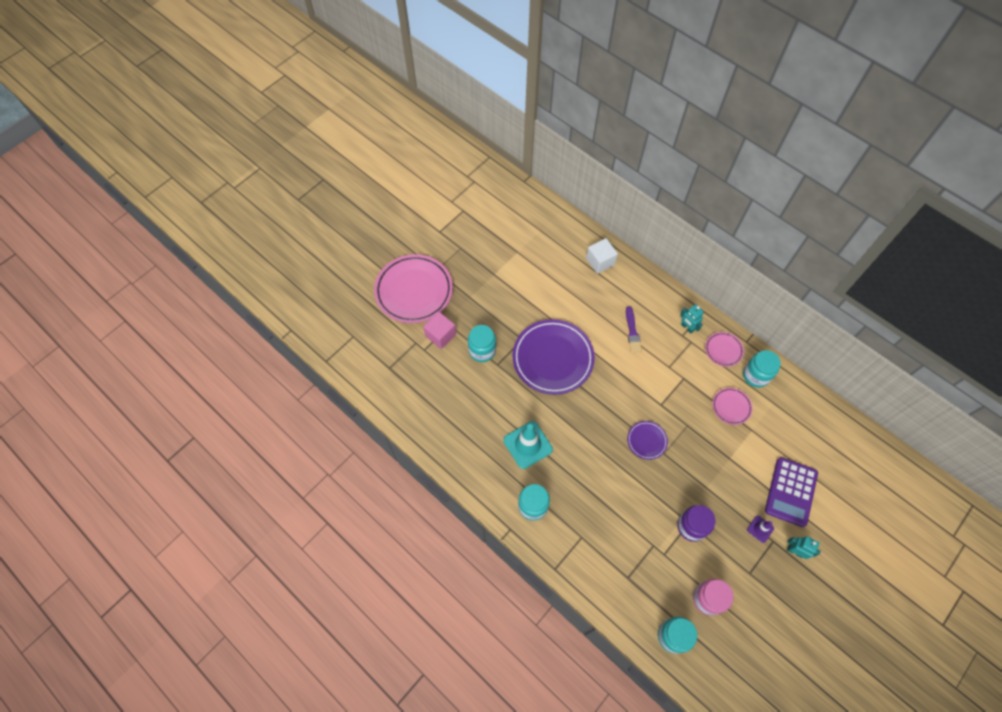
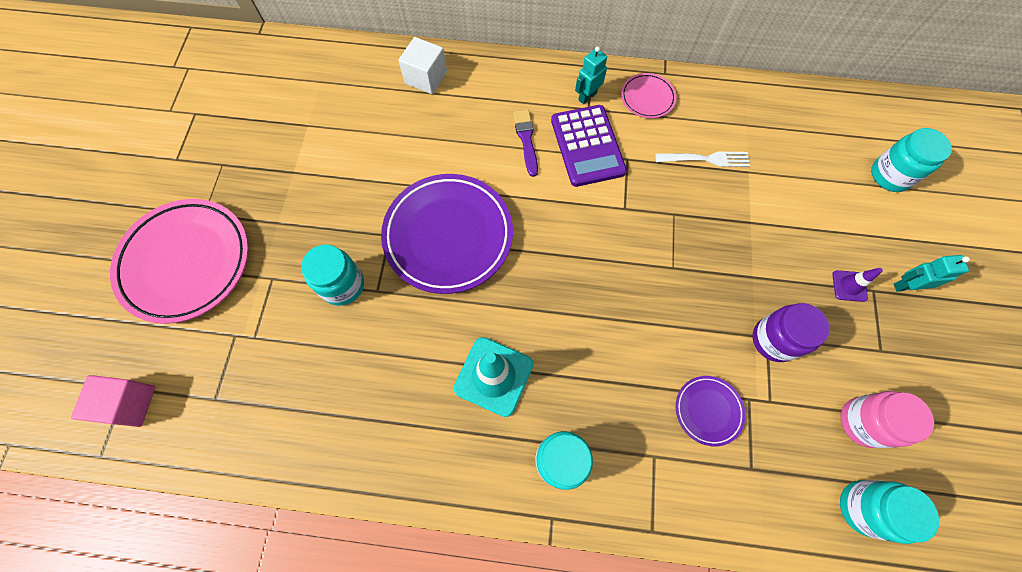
camera: 35 degrees left, 5 degrees up
pink cube [423,312,456,349] -> pink cube moved to [71,375,155,427]
purple brush [626,306,642,352] -> purple brush turned 150 degrees counterclockwise [513,109,538,177]
purple plate [627,421,668,460] -> purple plate moved to [676,376,746,446]
turquoise robot [680,304,704,334] -> turquoise robot turned 120 degrees clockwise [575,46,607,104]
pink plate [712,388,752,425] -> white fork [655,152,750,167]
turquoise jar [743,350,781,388] -> turquoise jar moved to [871,128,952,192]
purple calculator [765,457,818,527] -> purple calculator moved to [551,105,627,187]

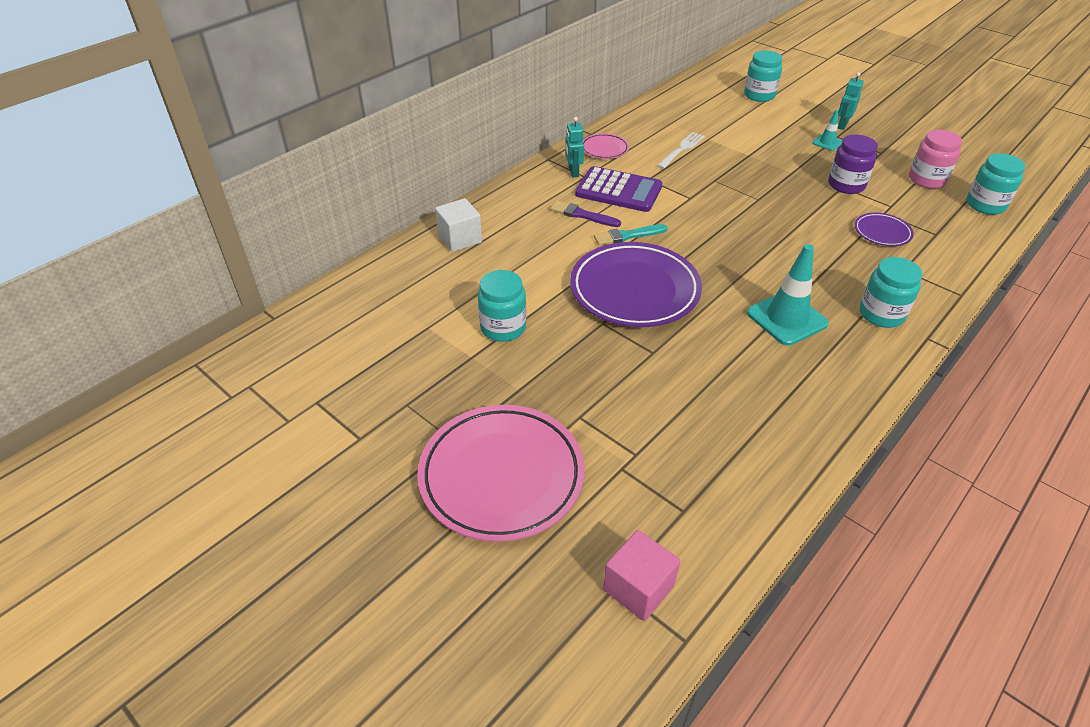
camera: 55 degrees left, 25 degrees down
turquoise jar [301,245,364,306] -> turquoise jar moved to [478,270,527,342]
purple traffic cone [832,268,883,302] -> turquoise traffic cone [812,110,842,151]
none -> turquoise brush [594,224,668,246]

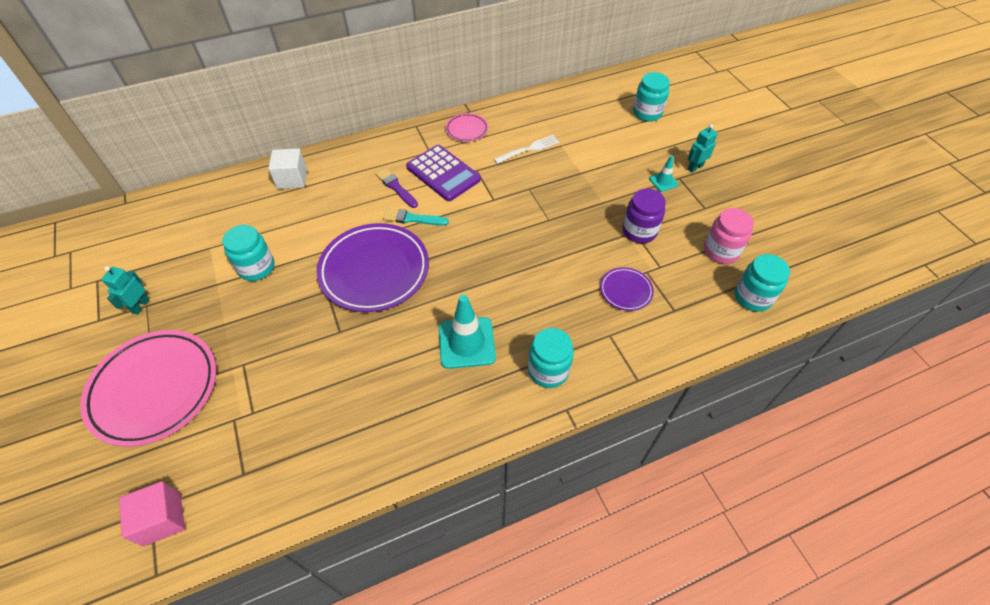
camera: 25 degrees right, 10 degrees up
turquoise robot [565,117,584,177] -> turquoise robot moved to [101,266,150,315]

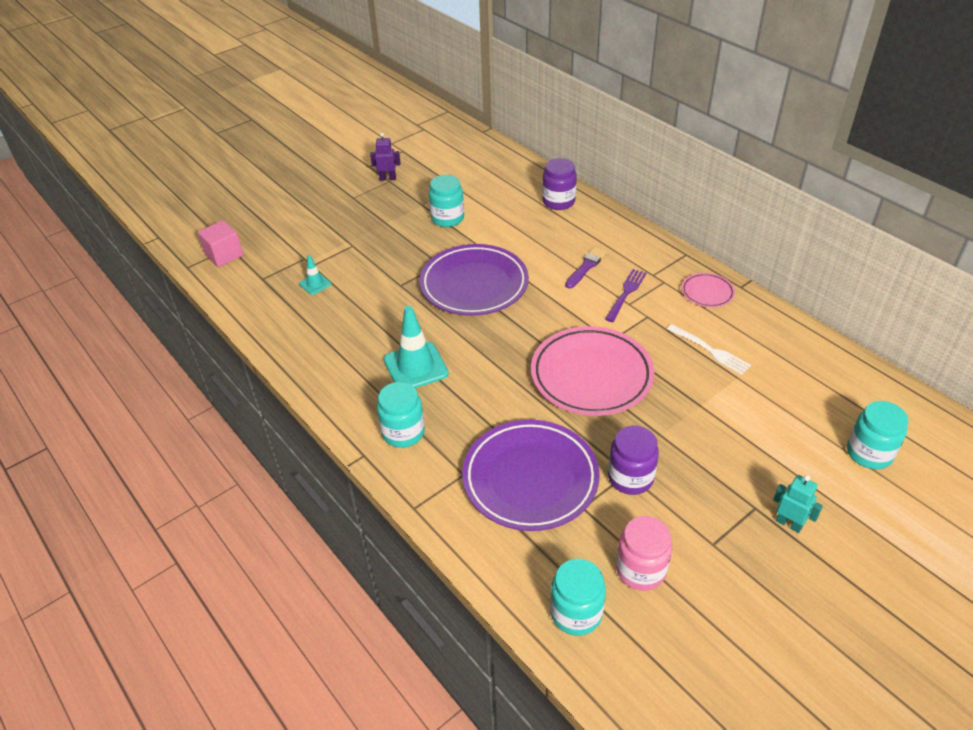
camera: 75 degrees right, 10 degrees down
pink plate [80,330,216,447] -> pink plate moved to [531,326,654,416]
turquoise robot [101,266,150,315] -> purple robot [370,133,400,181]
white cube [268,148,307,189] -> purple jar [542,158,577,210]
turquoise brush [383,209,449,226] -> none
purple calculator [406,145,481,201] -> purple fork [605,269,647,322]
purple plate [600,267,654,311] -> purple plate [462,420,600,531], size x2.13
turquoise traffic cone [649,155,679,192] -> turquoise traffic cone moved to [299,255,331,295]

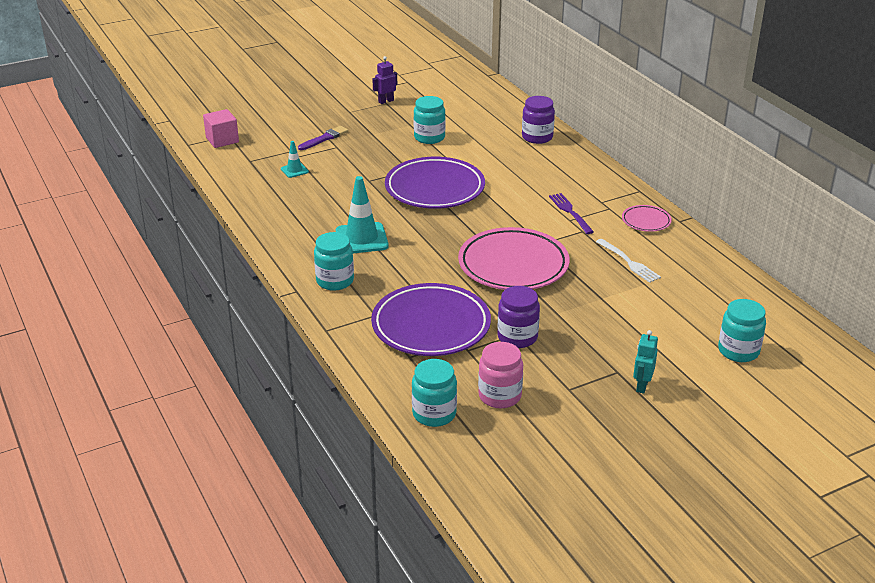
camera: 10 degrees right, 10 degrees down
purple robot [370,133,400,181] -> purple robot turned 45 degrees counterclockwise [373,56,397,104]
purple brush [565,247,607,289] -> purple brush moved to [298,126,348,150]
purple fork [605,269,647,322] -> purple fork turned 60 degrees counterclockwise [549,193,594,234]
turquoise robot [773,475,823,533] -> turquoise robot turned 120 degrees counterclockwise [633,330,658,394]

